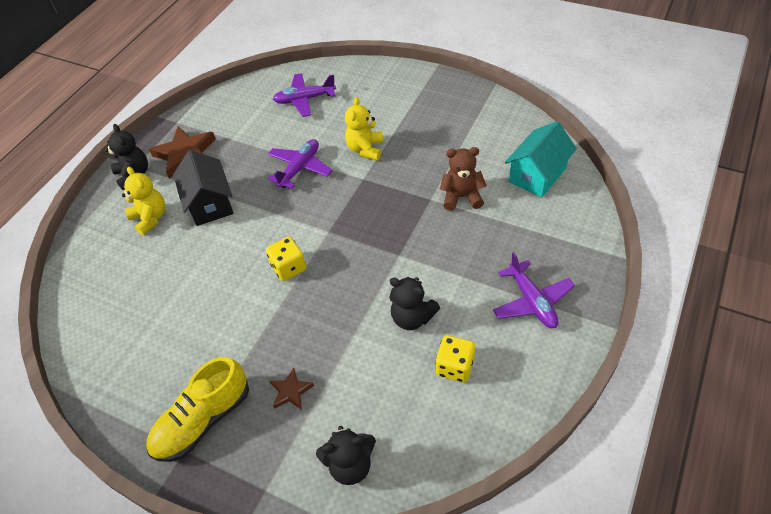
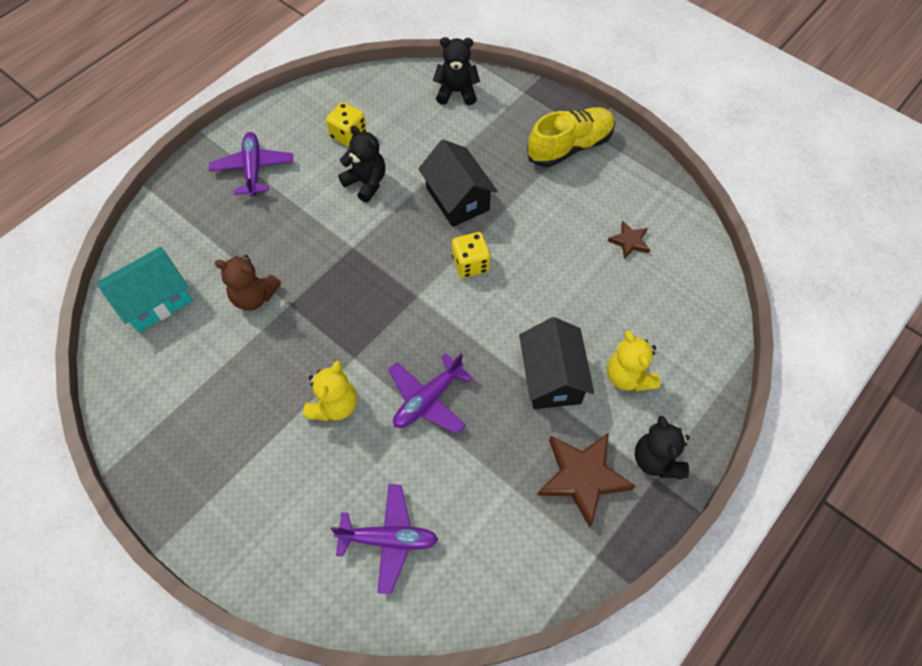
camera: 170 degrees left, 10 degrees up
brown star [269,367,314,410] -> brown star moved to [608,221,650,259]
none -> black house [418,140,498,227]

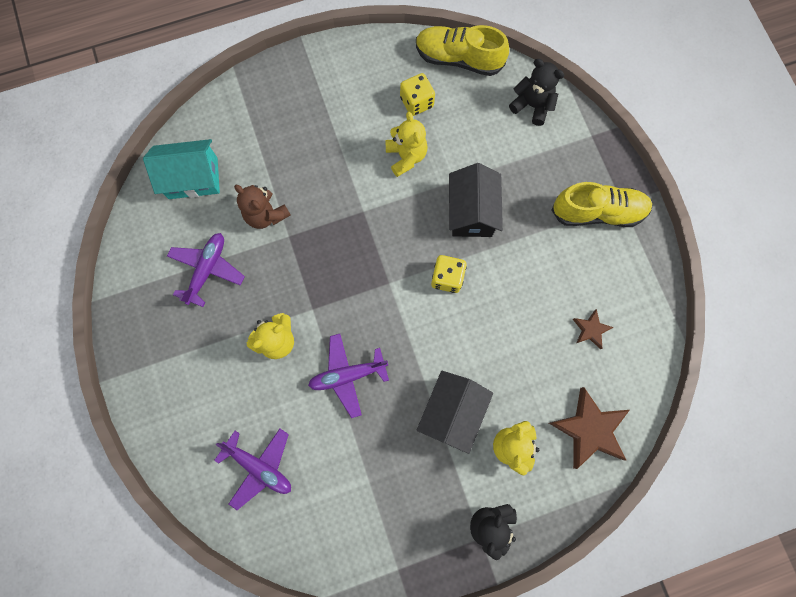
camera: 30 degrees right, 15 degrees up
purple plane [209,132,293,197] -> purple plane moved to [167,233,245,307]
black teddy bear [338,125,385,203] -> yellow teddy bear [385,112,428,177]
brown star [537,433,635,528] -> brown star moved to [549,387,630,469]
none -> yellow shoe [416,25,509,76]

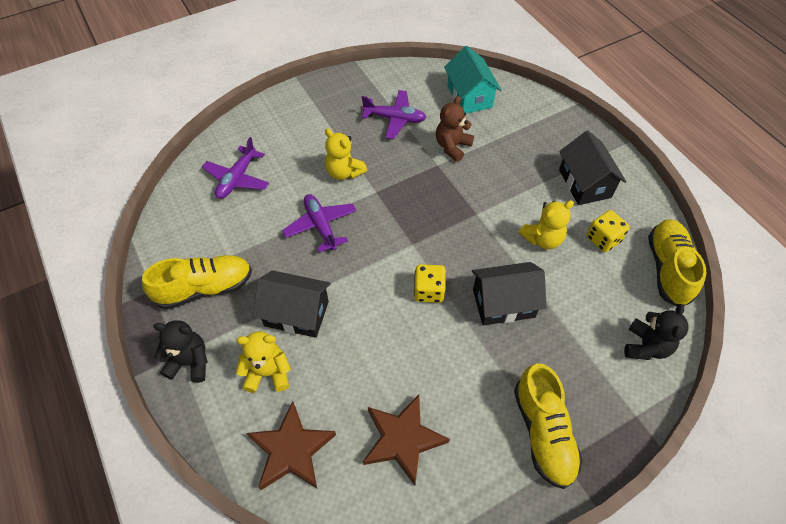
camera: 80 degrees right, 20 degrees down
brown star [573,309,614,349] -> brown star [363,395,450,485], size x1.93
none -> yellow shoe [142,255,252,310]
none -> black house [559,131,626,205]

